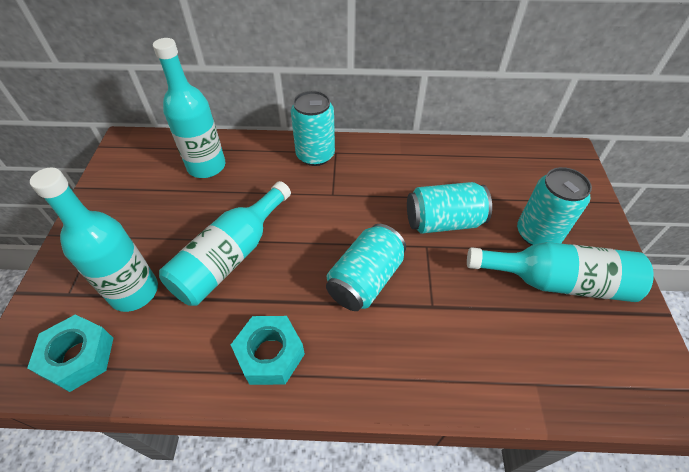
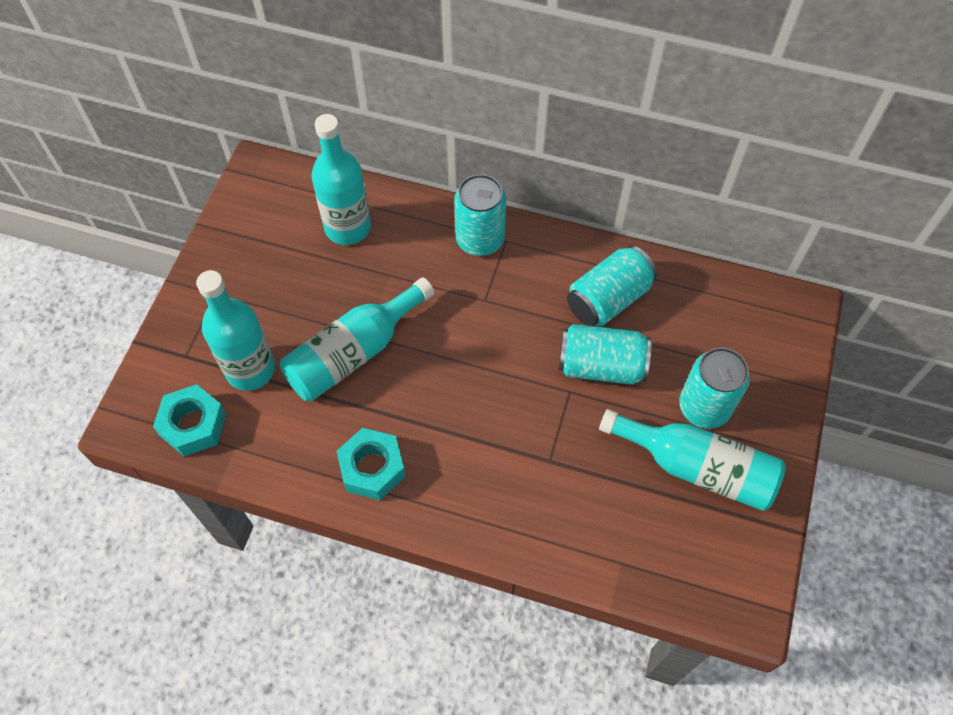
camera: 15 degrees right, 10 degrees up
turquoise can [326,224,406,311] -> turquoise can moved to [567,246,657,327]

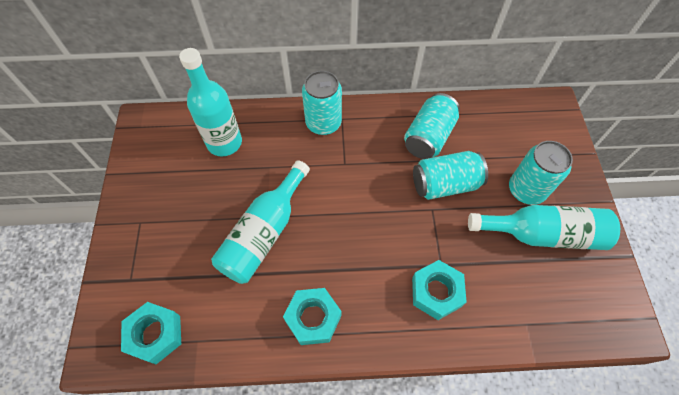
camera: 20 degrees left, 0 degrees up
turquoise bottle [196,270,275,391] -> none
none -> turquoise nut [412,260,467,320]

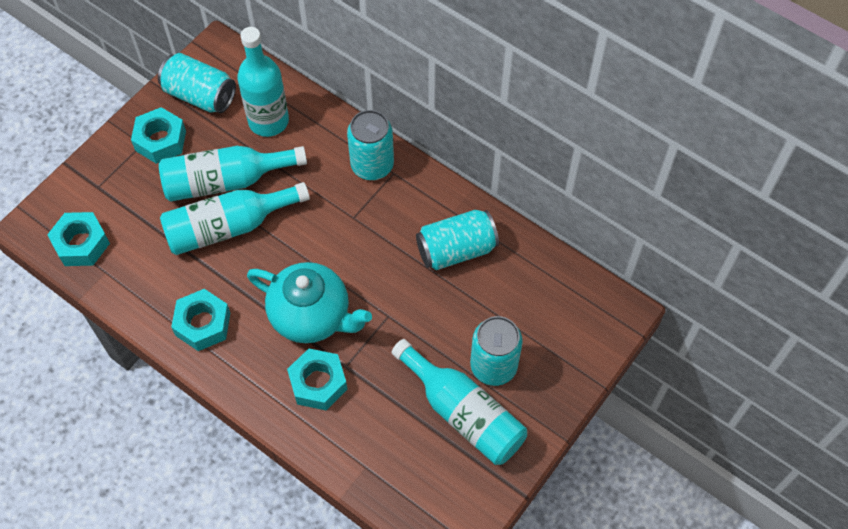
camera: 40 degrees right, 0 degrees up
turquoise can [413,151,488,200] -> turquoise can moved to [158,53,236,113]
none -> turquoise nut [131,107,186,164]
none -> turquoise bottle [159,146,307,202]
none -> turquoise teapot [247,262,372,343]

